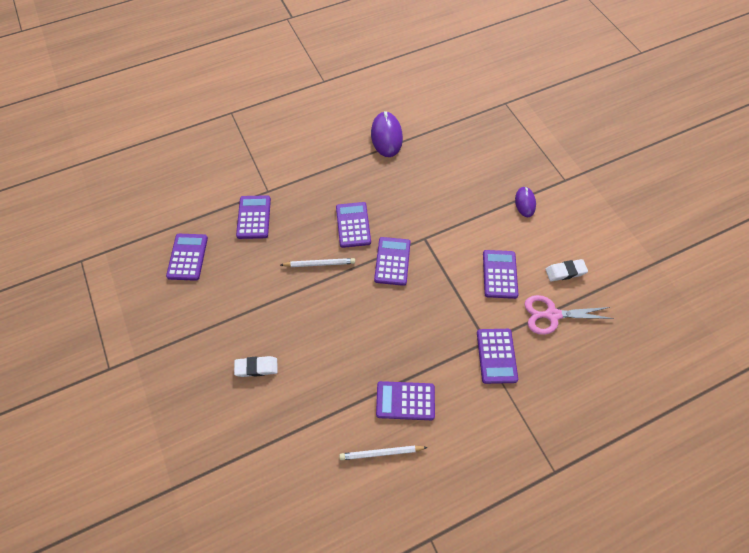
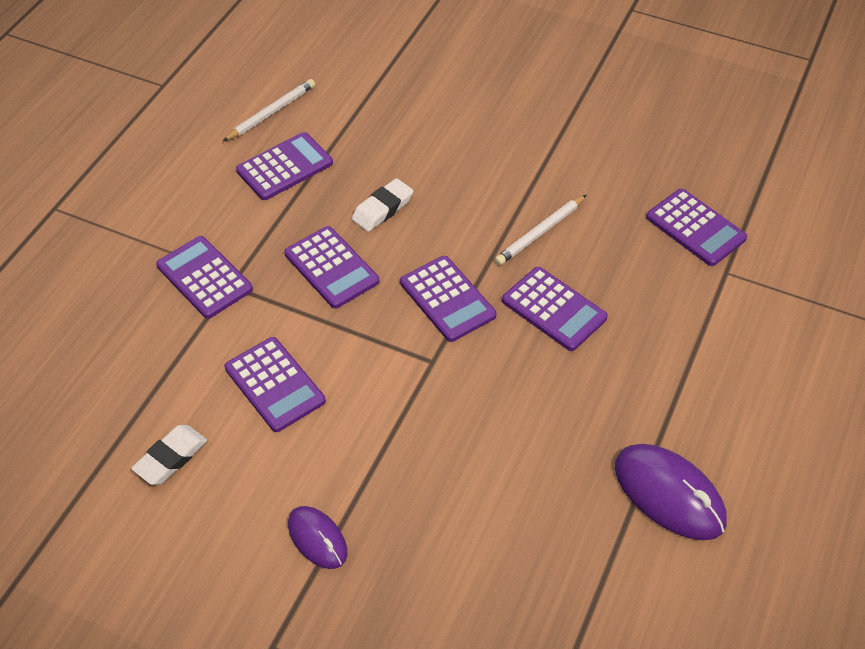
camera: 140 degrees right, 10 degrees down
purple calculator [166,234,208,281] -> purple calculator moved to [284,226,379,309]
white eraser [234,356,278,377] -> white eraser moved to [352,178,413,232]
pink scissors [524,295,614,335] -> none

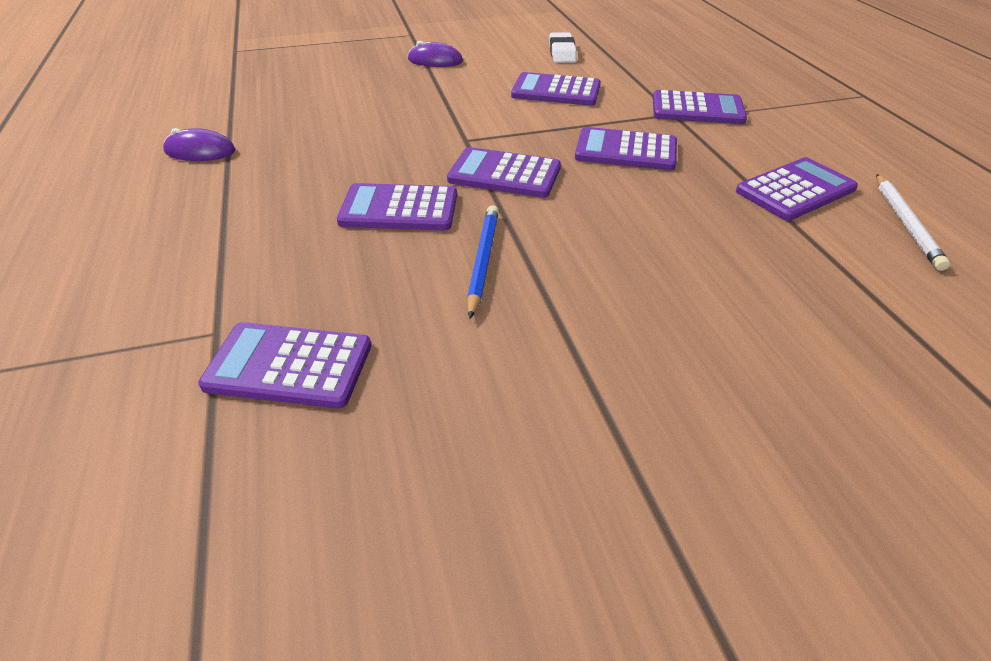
camera: 140 degrees right, 10 degrees down
purple calculator [236,132,333,200] -> purple calculator turned 135 degrees counterclockwise [736,157,858,221]
white eraser [352,178,413,232] -> none
white pencil [495,195,586,265] -> blue pencil [467,205,499,319]
purple mouse [615,444,726,540] -> purple mouse [163,128,235,161], size x0.60

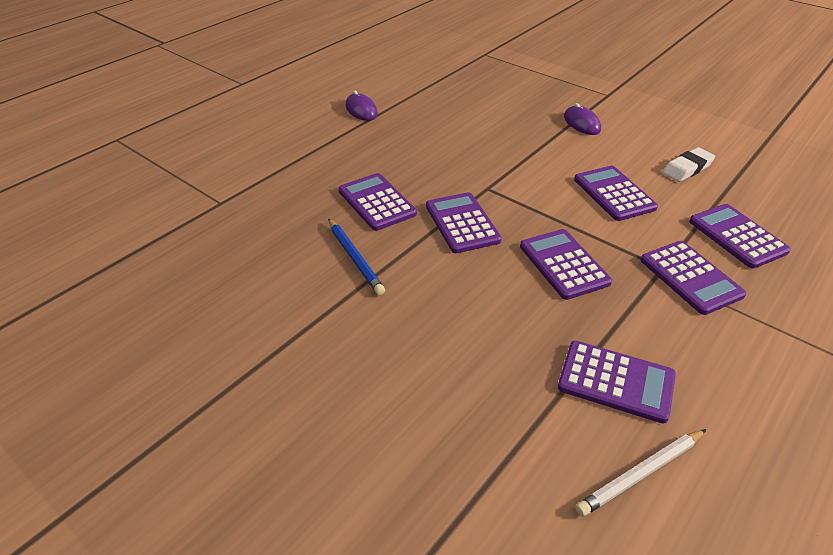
camera: 55 degrees right, 0 degrees up
purple calculator [198,322,371,408] -> purple calculator moved to [689,204,791,269]
blue pencil [467,205,499,319] -> blue pencil turned 90 degrees clockwise [328,218,385,295]

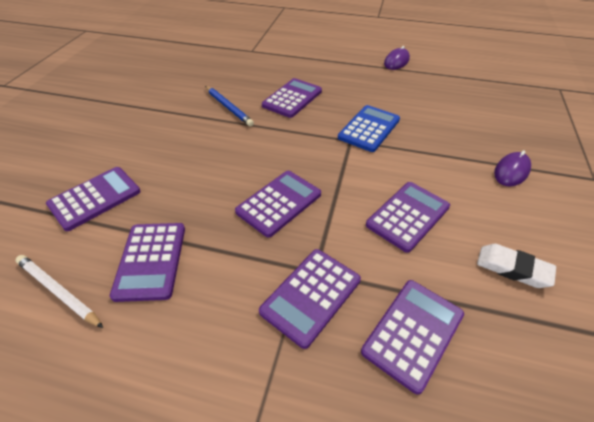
camera: 65 degrees right, 5 degrees up
blue pencil [328,218,385,295] -> blue pencil turned 75 degrees counterclockwise [205,86,254,126]
purple calculator [426,192,502,253] -> purple calculator moved to [46,167,141,231]
none -> blue calculator [338,105,400,152]

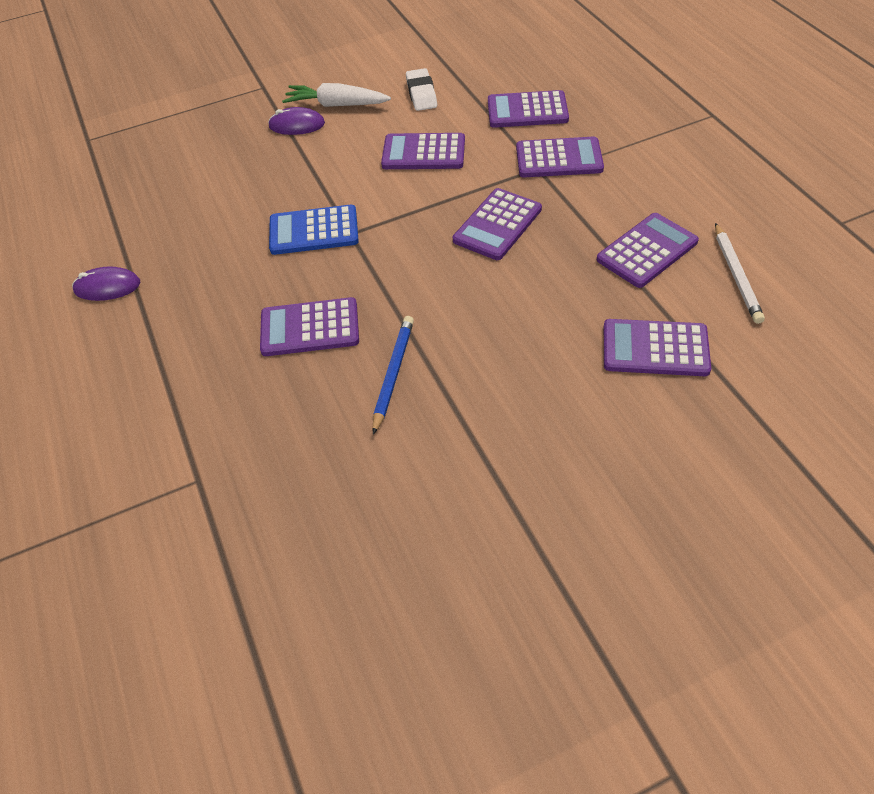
camera: 125 degrees left, 5 degrees up
purple calculator [235,171,321,238] -> purple calculator turned 60 degrees counterclockwise [453,188,542,260]
none -> white carrot [282,83,391,107]

